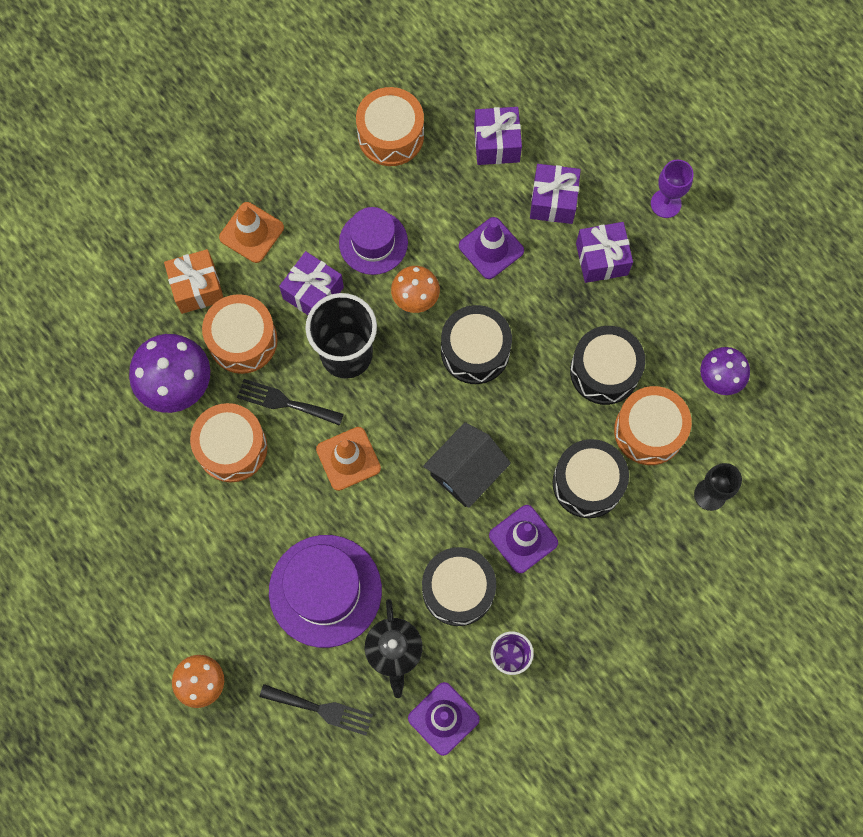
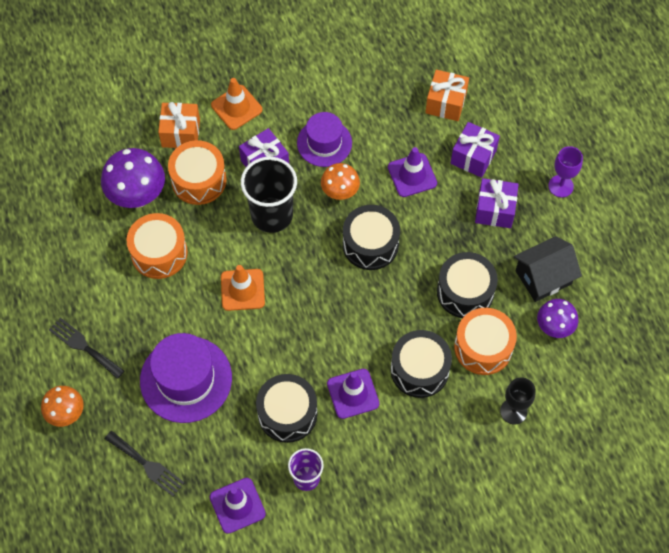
camera: 20 degrees right, 10 degrees down
black fork [237,379,344,426] -> black fork moved to [49,318,124,379]
orange drum [356,87,424,166] -> none
black teapot [365,599,423,698] -> none
black house [423,422,511,508] -> black house moved to [514,236,582,302]
purple gift [474,107,522,165] -> orange gift [425,69,469,121]

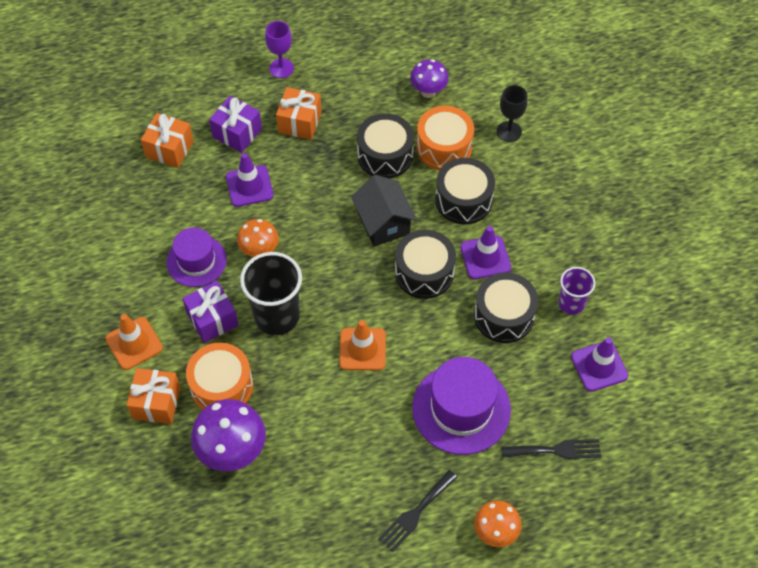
camera: 85 degrees left, 5 degrees down
black fork [105,431,185,497] -> black fork turned 45 degrees clockwise [501,439,601,459]
orange drum [127,213,188,279] -> none
black drum [343,205,400,270] -> black drum moved to [395,230,456,299]
purple gift [475,178,519,228] -> orange gift [276,87,322,140]
black house [514,236,582,302] -> black house moved to [351,175,417,247]

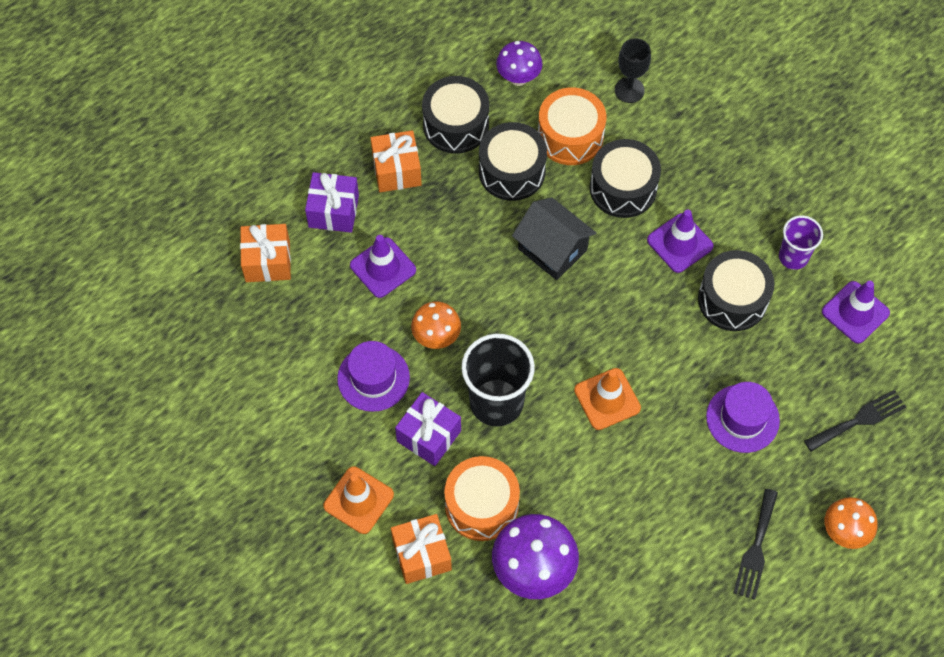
camera: 25 degrees left, 5 degrees up
purple goblet [265,21,294,78] -> none
black drum [395,230,456,299] -> black drum moved to [422,76,489,153]
purple hat [412,357,511,455] -> purple hat [706,382,780,453], size x0.65

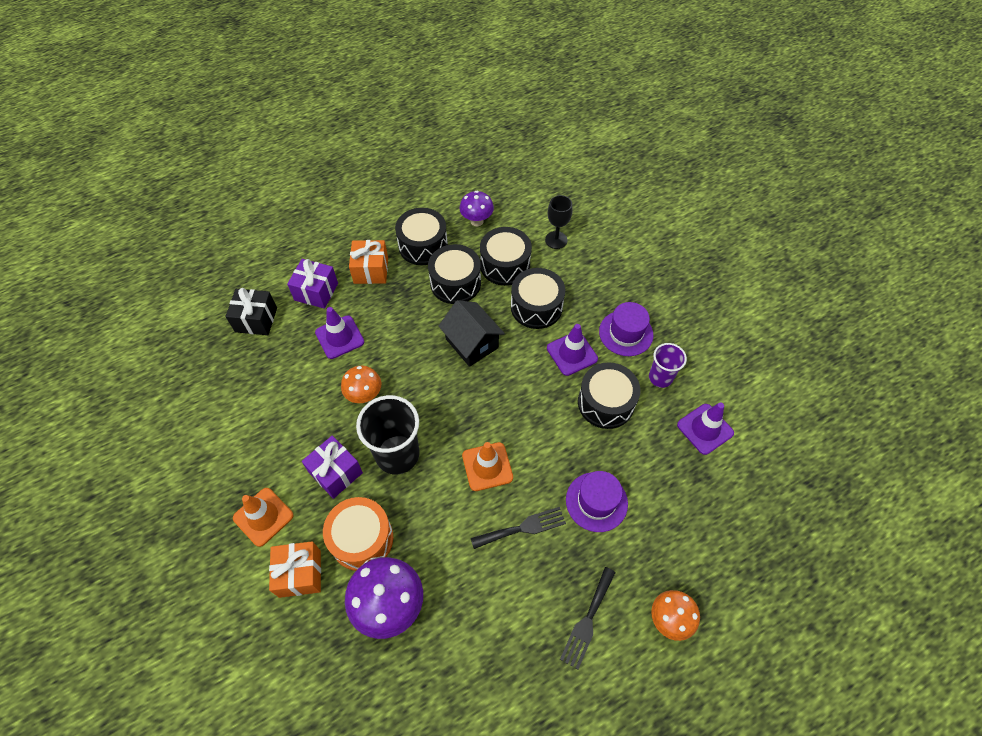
camera: 10 degrees right, 5 degrees down
orange gift [240,224,291,282] -> black gift [225,288,277,335]
purple hat [337,341,410,412] -> purple hat moved to [599,302,653,356]
orange drum [538,87,606,165] -> black drum [480,227,532,286]
black fork [804,390,906,452] -> black fork moved to [471,507,566,549]

